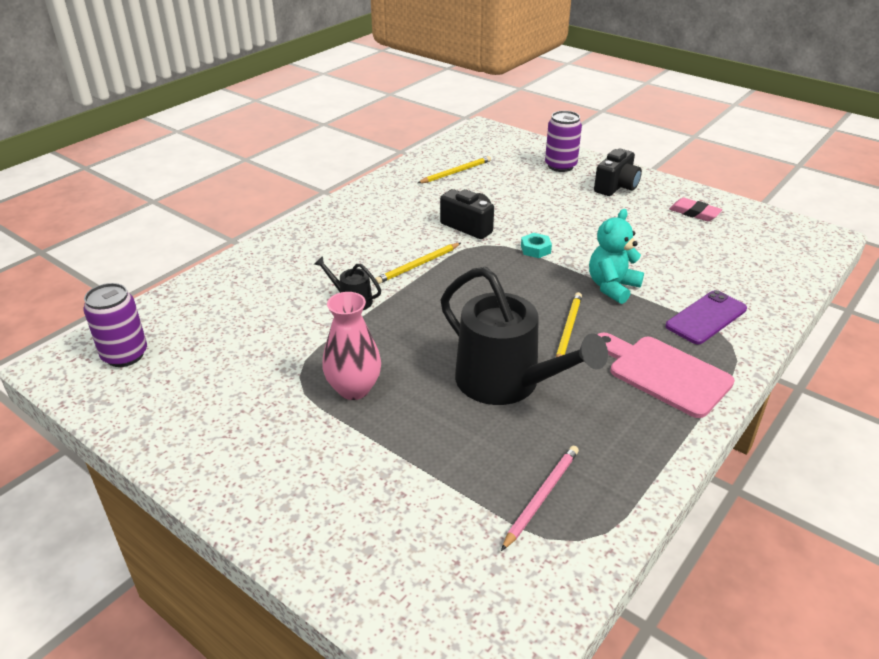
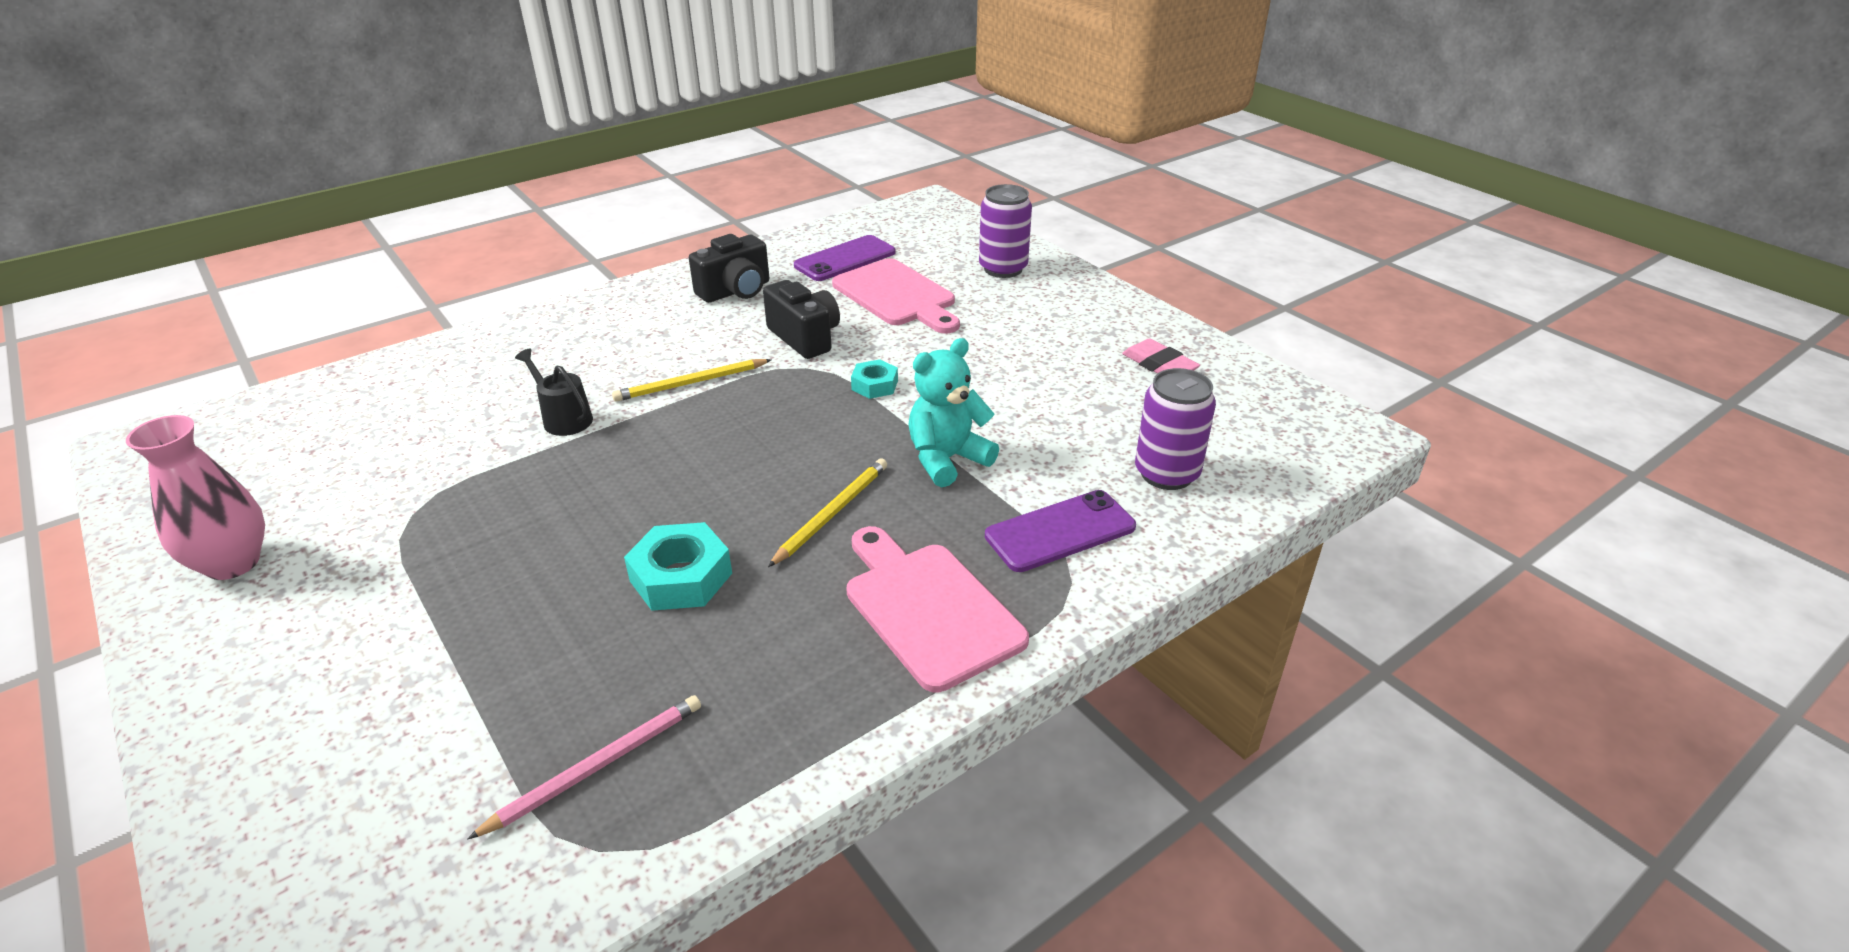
camera: 15 degrees right, 0 degrees up
purple can [83,283,147,367] -> purple can moved to [1135,368,1216,490]
pink vase [322,292,381,400] -> pink vase moved to [126,415,265,580]
yellow pencil [418,156,491,183] -> purple phone [794,235,896,281]
black watering can [441,267,608,405] -> turquoise nut [624,522,732,611]
black camera [594,149,642,196] -> black camera moved to [689,234,770,303]
none -> pink cutting board [832,258,960,334]

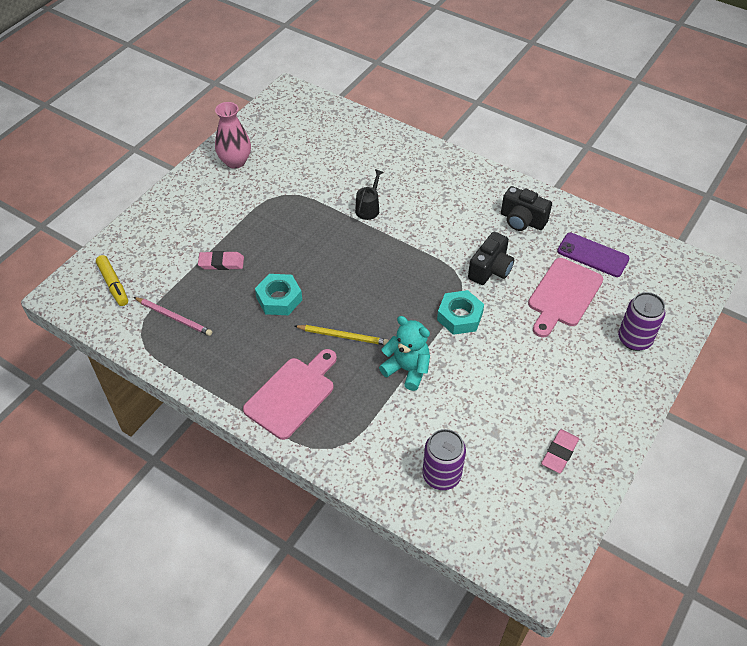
camera: 70 degrees right, 15 degrees up
yellow pencil [612,359,772,402] -> none
turquoise nut [851,359,898,399] -> turquoise nut [437,290,484,335], size x1.64
purple phone [985,490,1136,572] -> none
none -> yellow marker [96,255,128,306]
none -> pink eraser [198,251,244,270]

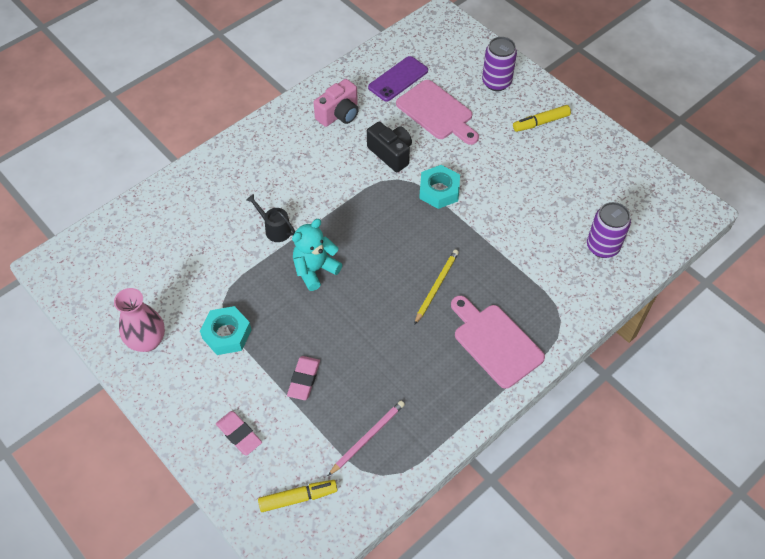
camera: 75 degrees left, 5 degrees up
turquoise nut [255,274,302,315] -> turquoise nut moved to [200,306,251,355]
turquoise teddy bear [379,316,430,391] -> turquoise teddy bear moved to [292,219,343,291]
black camera [501,186,552,231] -> pink camera [313,79,359,127]
pink eraser [541,429,579,473] -> pink eraser moved to [216,411,262,456]
none -> yellow marker [513,105,571,132]

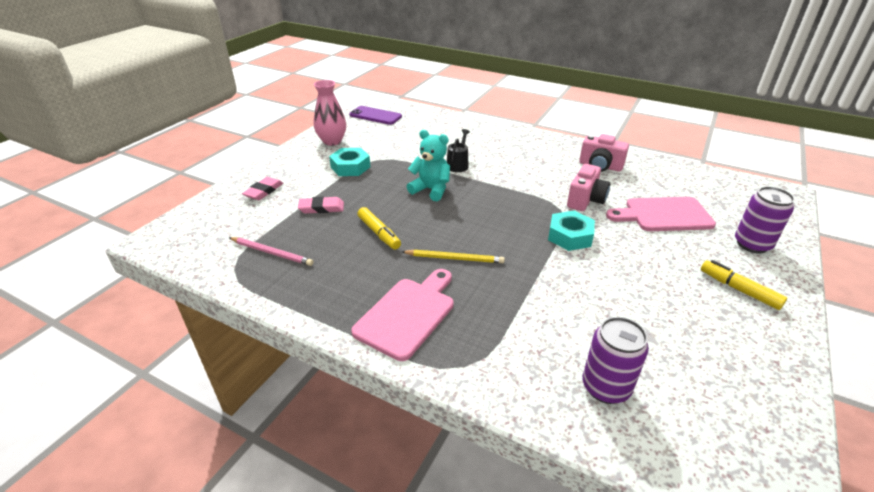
camera: 70 degrees right, 20 degrees down
yellow marker [258,480,337,512] -> yellow marker moved to [357,207,401,249]
black camera [367,122,412,172] -> pink camera [567,164,610,211]
purple phone [368,56,428,102] -> purple phone moved to [349,106,402,125]
pink cutting board [396,80,479,145] -> pink cutting board turned 60 degrees clockwise [606,197,716,231]

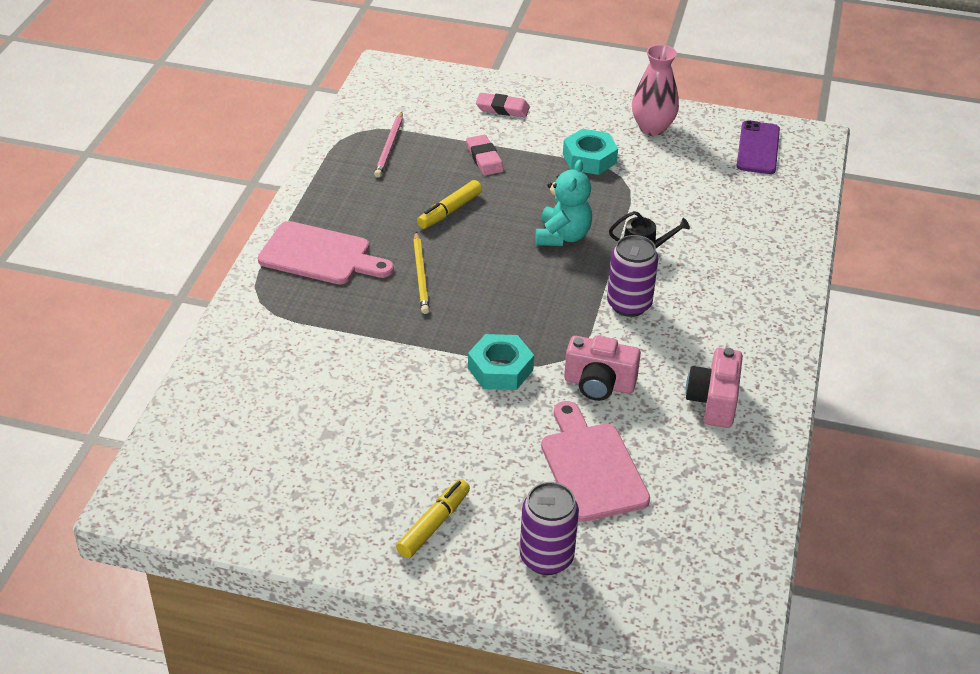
camera: 75 degrees right, 5 degrees up
purple can [582,317,649,404] -> purple can moved to [607,235,658,317]

